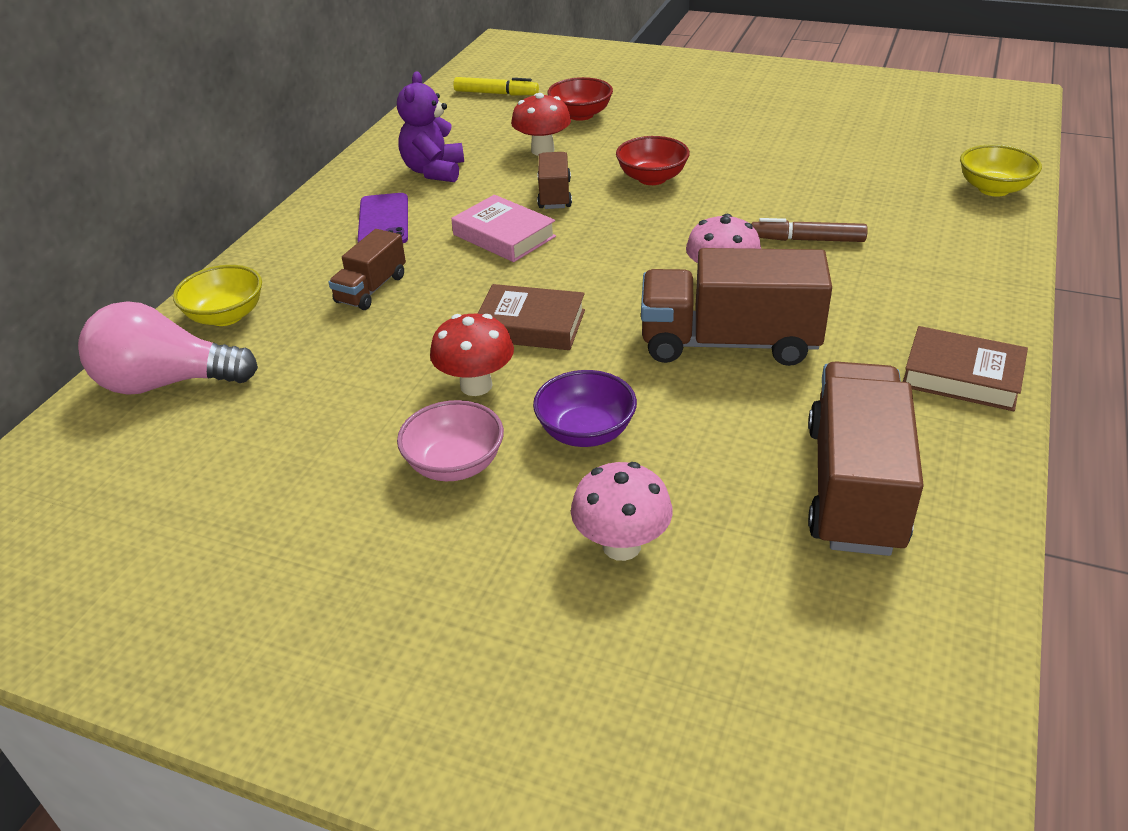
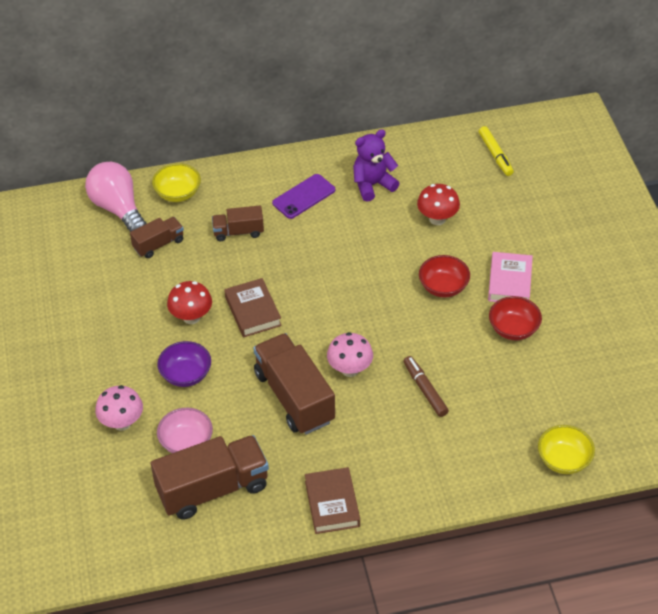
camera: 55 degrees right, 10 degrees up
pink bowl [397,400,504,481] -> pink bowl moved to [157,408,213,453]
pink book [451,195,556,262] -> pink book moved to [488,252,533,302]
brown truck [537,152,572,209] -> brown truck moved to [130,217,184,258]
red bowl [547,77,613,121] -> red bowl moved to [489,296,542,340]

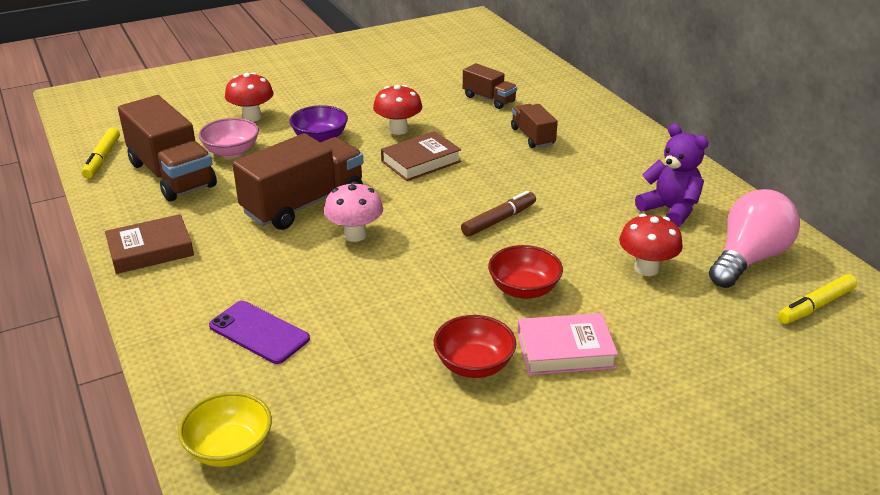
camera: 75 degrees right, 15 degrees down
pink light bulb [85,162,147,232] -> pink light bulb moved to [709,189,800,288]
pink mushroom [95,385,143,431] -> red mushroom [225,73,274,122]
yellow bowl [152,163,201,202] -> none
purple phone [272,174,335,219] -> purple phone moved to [209,301,310,364]
brown marker [404,356,449,417] -> brown marker moved to [461,191,536,237]
none -> yellow marker [81,128,120,178]

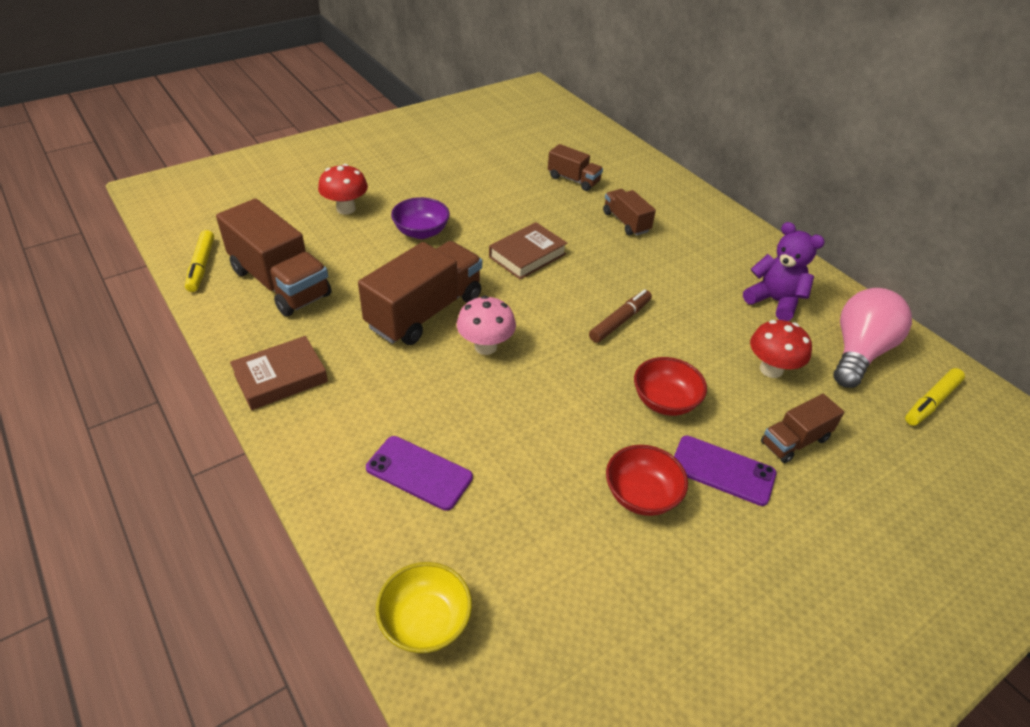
camera: 10 degrees left, 10 degrees up
pink bowl [198,118,259,158] -> none
red mushroom [373,85,422,135] -> none
pink book [517,313,618,375] -> purple phone [674,436,776,506]
none -> brown truck [761,394,844,463]

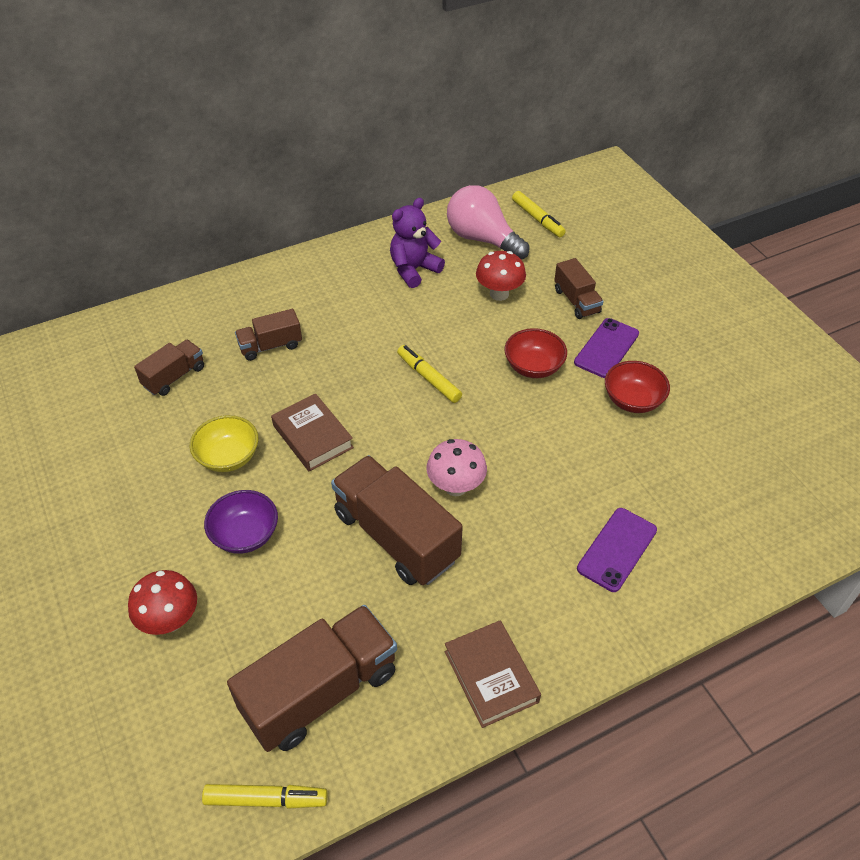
camera: 80 degrees left, 5 degrees up
yellow bowl [375,562,472,653] -> yellow bowl moved to [190,415,259,472]
brown marker [589,289,652,343] -> yellow marker [397,345,462,403]

